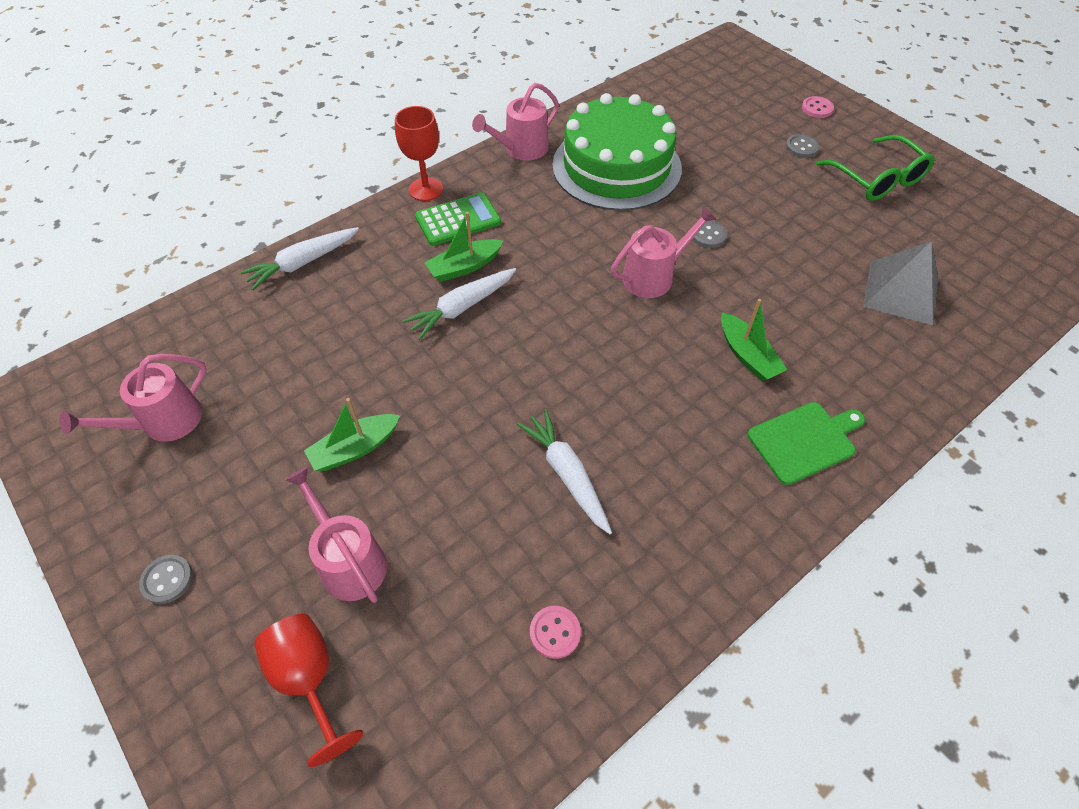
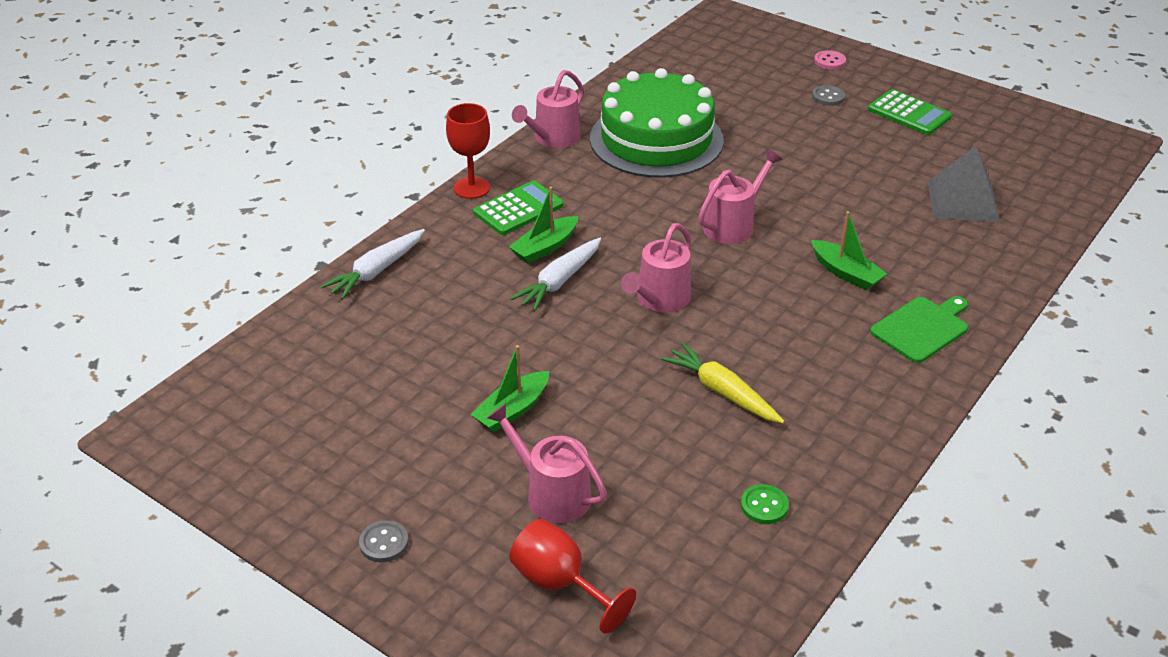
camera: 15 degrees left, 15 degrees down
pink watering can [60,354,207,442] -> pink watering can moved to [621,223,691,313]
white carrot [517,409,612,534] -> yellow carrot [661,343,784,423]
pink button [530,606,581,659] -> green button [741,484,789,524]
grey button [692,220,727,248] -> none
green glasses [816,135,935,201] -> green calculator [868,89,952,135]

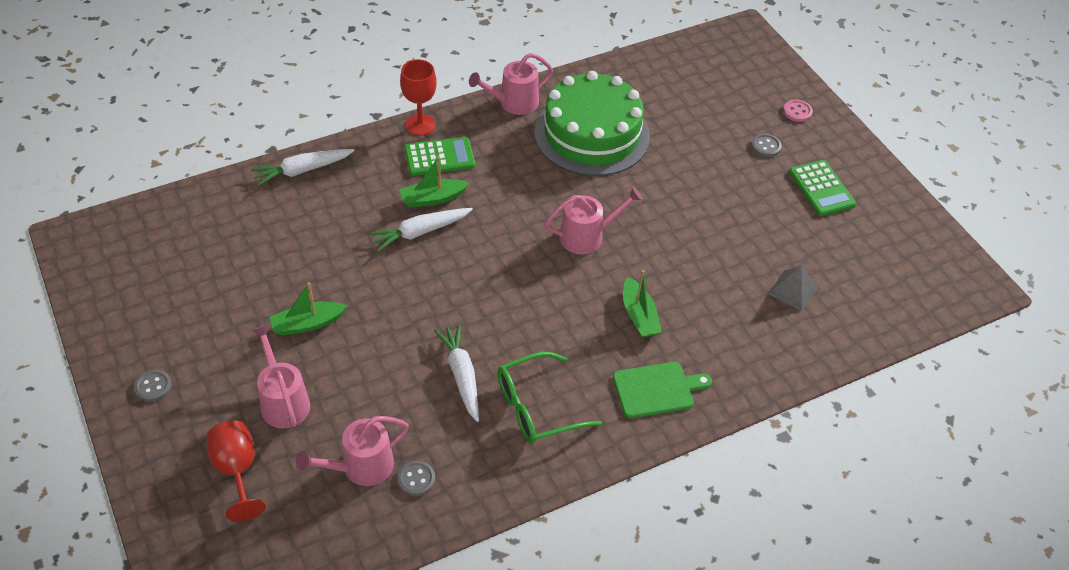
camera: 25 degrees right, 10 degrees up
pink watering can [621,223,691,313] -> pink watering can moved to [296,416,409,486]
yellow carrot [661,343,784,423] -> white carrot [434,324,479,422]
green button [741,484,789,524] -> grey button [397,461,435,496]
grey pyramid [928,146,1000,222] -> grey pyramid [768,265,818,311], size x0.65
none -> green glasses [498,352,602,444]

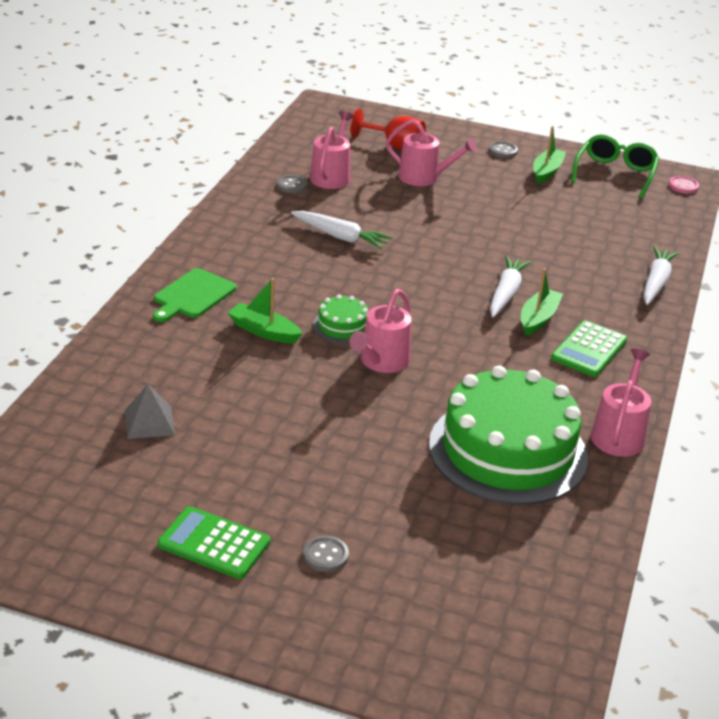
camera: 135 degrees right, 15 degrees down
green boat [269,282,347,336] -> green boat moved to [533,126,566,184]
red goblet [400,59,437,136] -> none
green glasses [498,352,602,444] -> green glasses moved to [571,134,659,199]
pink button [783,100,813,122] -> pink button moved to [669,176,699,194]
none -> green cake [313,295,368,344]

